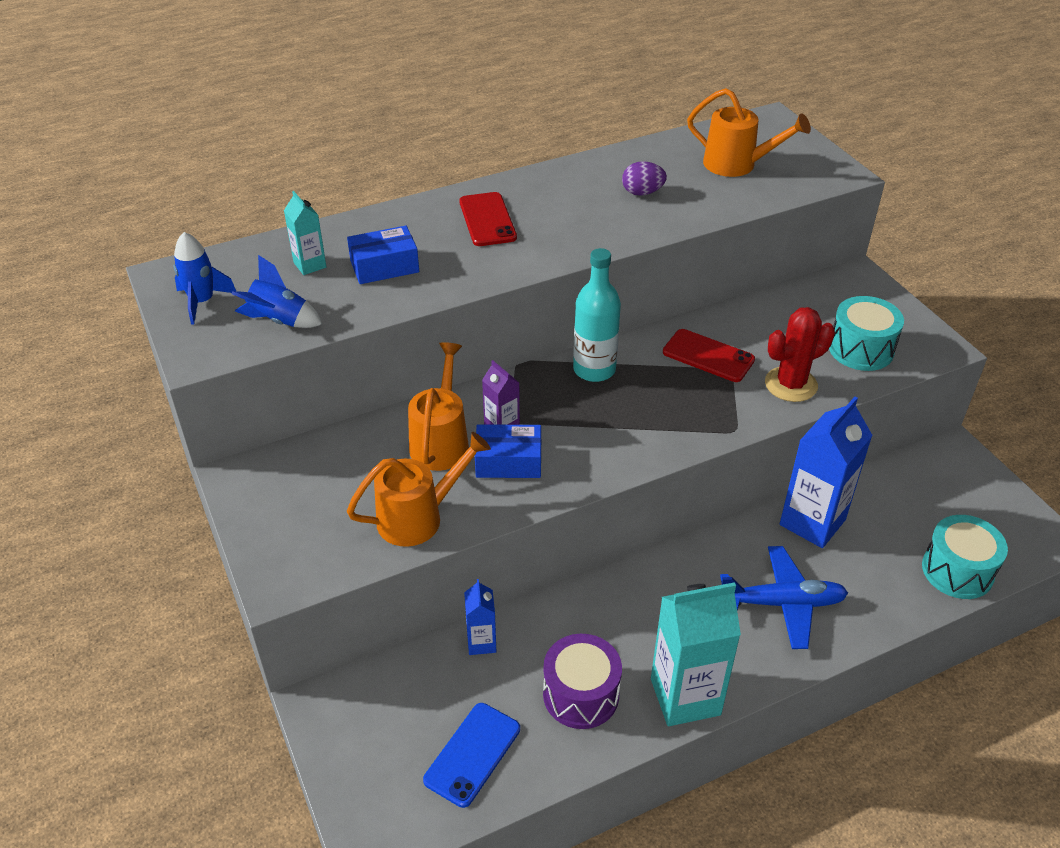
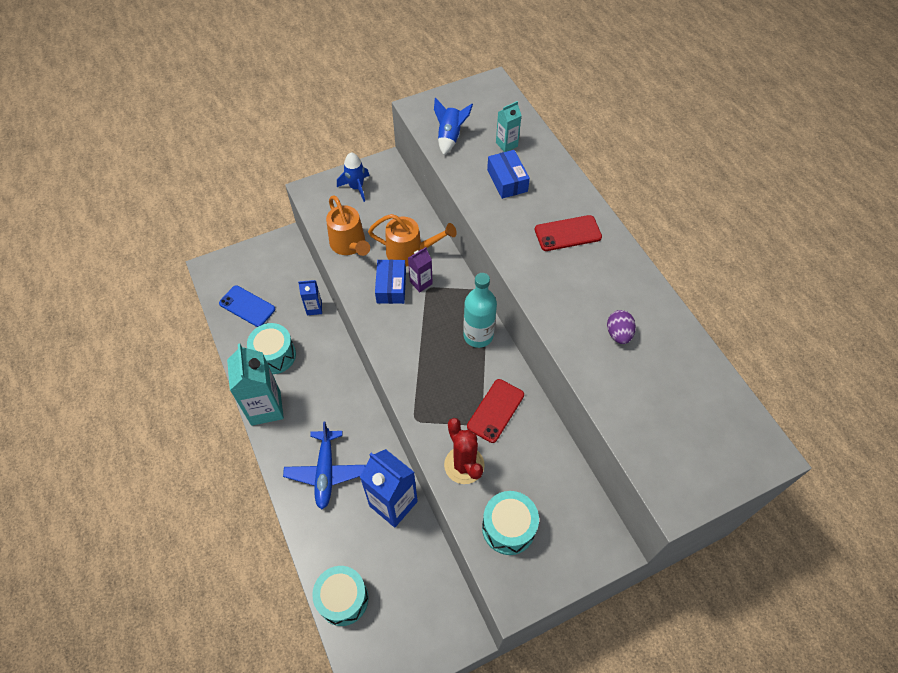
camera: 90 degrees right, 15 degrees up
blue rocket [174,232,236,325] -> blue rocket moved to [337,152,370,202]
purple drum [543,634,622,729] -> turquoise drum [247,323,296,374]
orange watering can [687,88,811,177] -> none

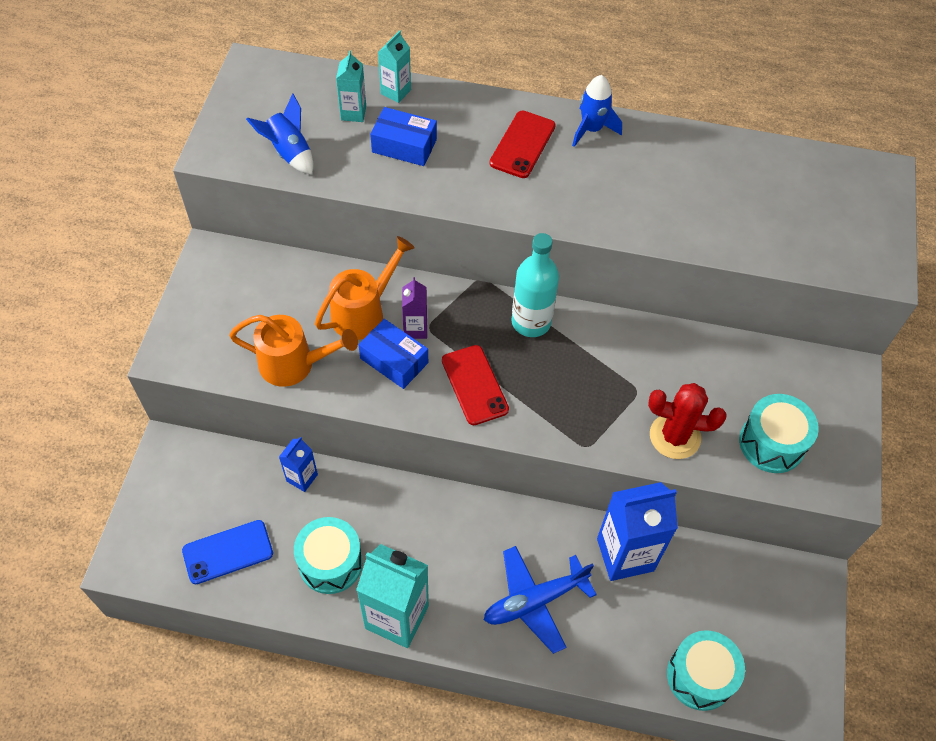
camera: 55 degrees left, 0 degrees up
blue plane [283,421,366,509] -> blue plane turned 120 degrees clockwise [484,546,597,654]
blue rocket [337,152,370,202] -> blue rocket moved to [572,75,622,147]
red phone [467,379,524,443] -> red phone moved to [442,345,509,425]
purple egg [607,310,636,344] -> none
none -> turquoise carton [378,30,411,103]

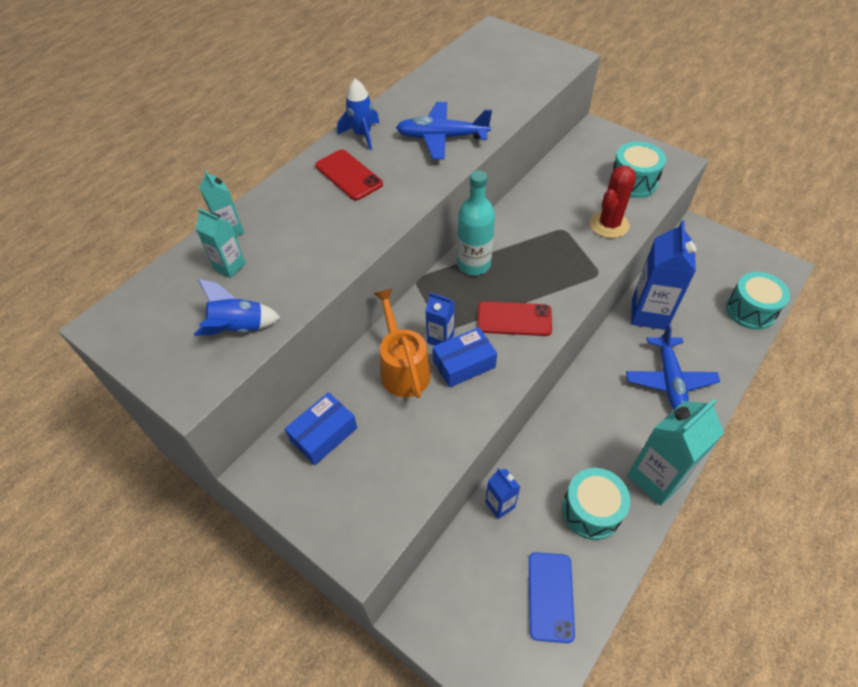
camera: 60 degrees left, 5 degrees down
orange watering can [229,315,358,387] -> none
blue box [370,107,437,166] -> blue box moved to [285,392,357,465]
purple carton [402,277,427,339] -> blue carton [425,292,455,346]
none -> blue plane [396,102,492,159]

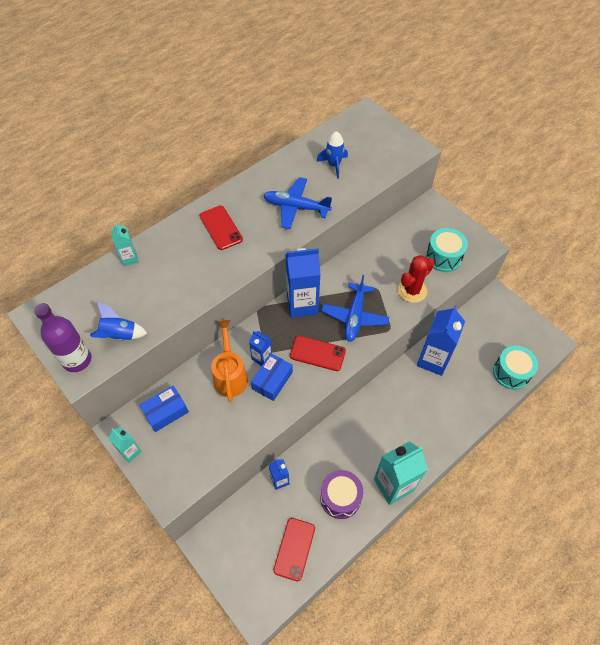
camera: 10 degrees right, 5 degrees up
turquoise carton [196,208,246,278] -> turquoise carton moved to [108,427,142,463]
blue rocket [337,79,379,150] -> blue rocket moved to [317,131,348,179]
blue box [433,327,497,388] -> blue box turned 45 degrees counterclockwise [251,353,293,401]
turquoise bottle [457,170,495,276] -> blue carton [286,248,321,318]
blue phone [529,552,575,643] -> red phone [273,518,315,581]
turquoise drum [562,468,630,540] -> purple drum [320,470,363,519]
blue plane [626,324,720,409] -> blue plane moved to [321,275,389,342]
none -> purple bottle [34,303,91,372]

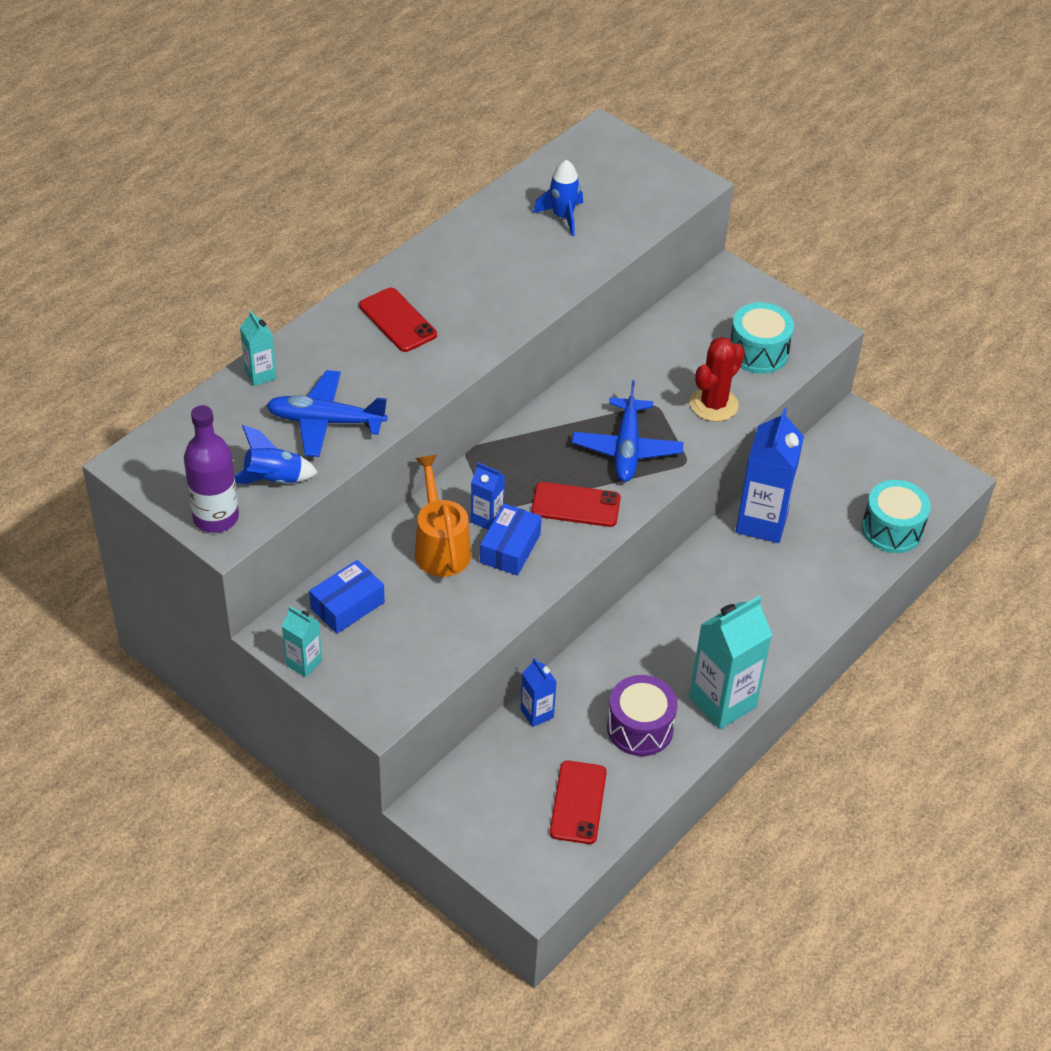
camera: 10 degrees left, 10 degrees down
blue plane [263,177,332,229] -> blue plane moved to [266,370,388,457]
blue carton [286,248,321,318] -> none

